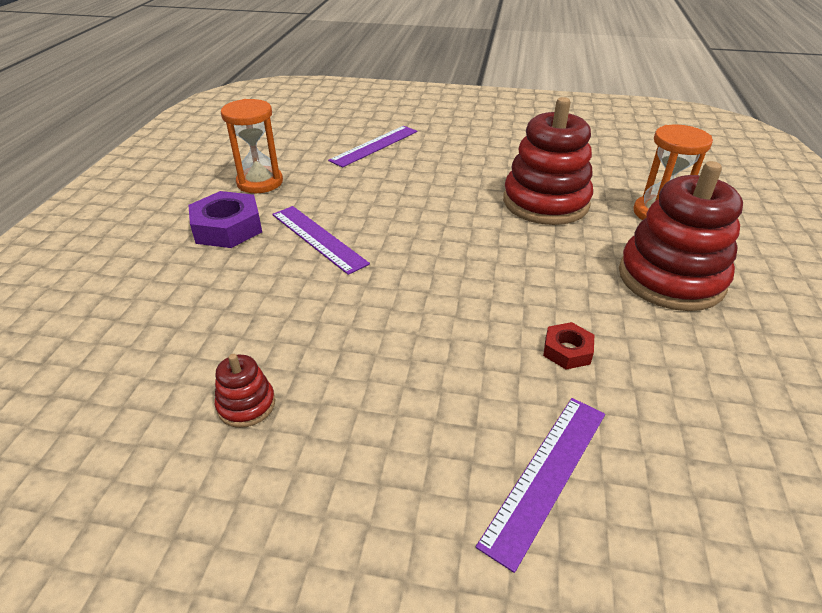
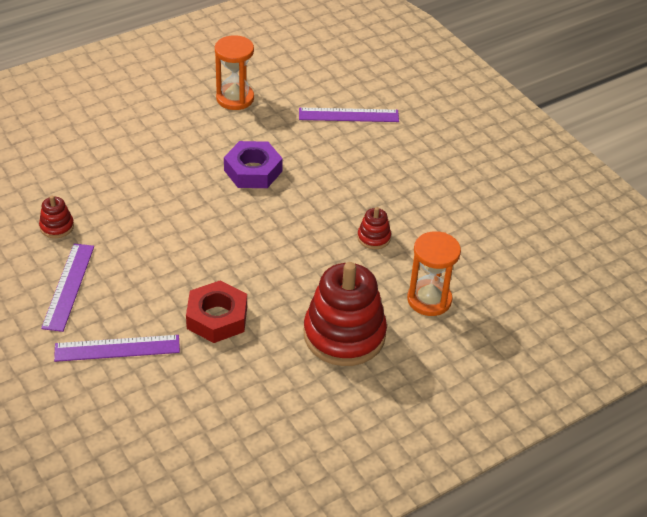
camera: 45 degrees right, 5 degrees up
purple nut [188,191,262,248] -> purple nut moved to [224,141,283,188]
purple ruler [272,206,370,275] -> purple ruler moved to [41,243,94,332]
red stacking toy [503,97,593,225] -> red stacking toy [357,207,391,249], size x0.44
red nut [543,322,594,370] -> red nut [186,280,247,343], size x1.81

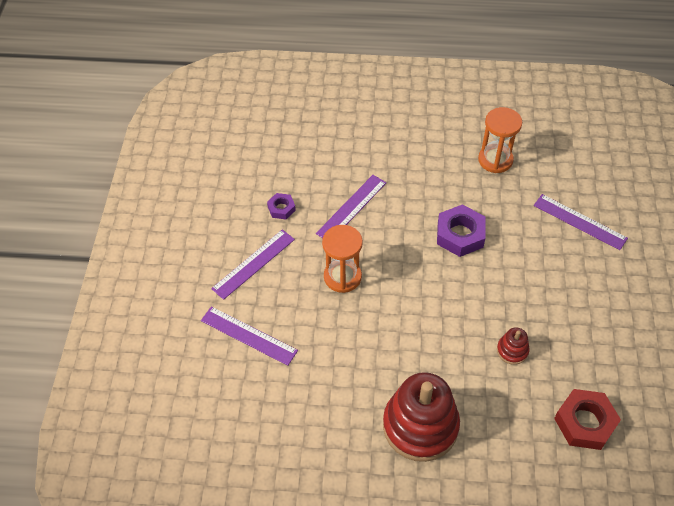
camera: 40 degrees right, 10 degrees up
red stacking toy [39,195,74,238] -> purple nut [267,193,296,219]
red nut [186,280,247,343] -> red nut moved to [554,389,621,450]
orange hourglass [407,231,461,316] -> orange hourglass moved to [322,225,363,293]
none -> purple ruler [316,175,386,238]

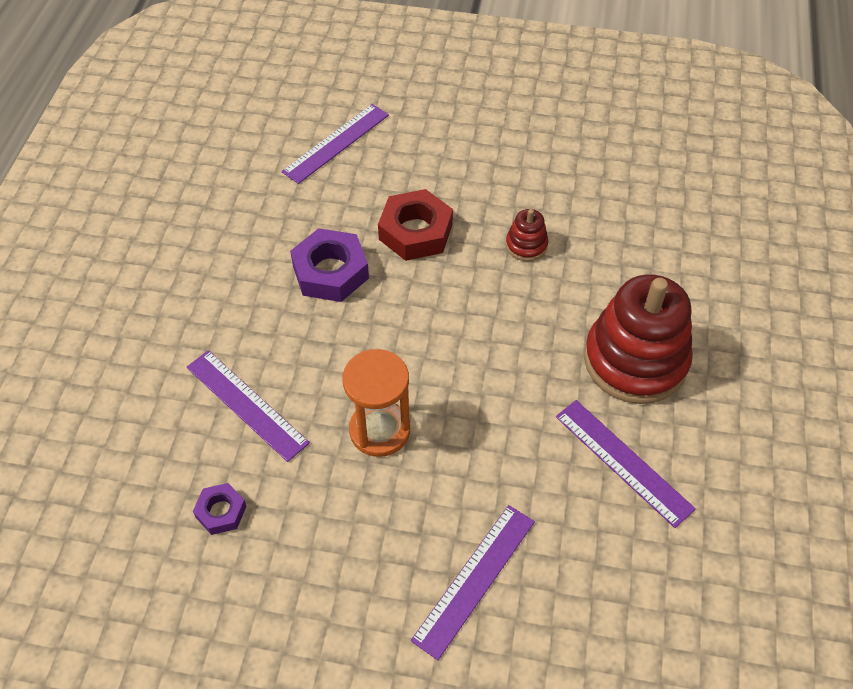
camera: 85 degrees left, 0 degrees up
purple ruler [211,229,295,300] -> purple ruler moved to [556,400,696,528]
orange hourglass [478,107,522,173] -> none
red nut [554,389,621,450] -> red nut moved to [378,189,453,261]

